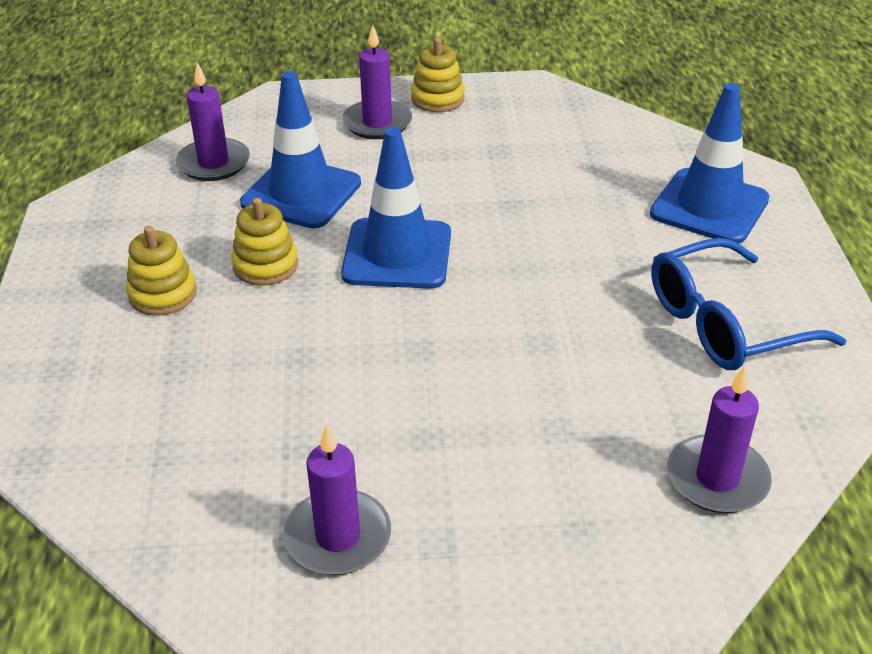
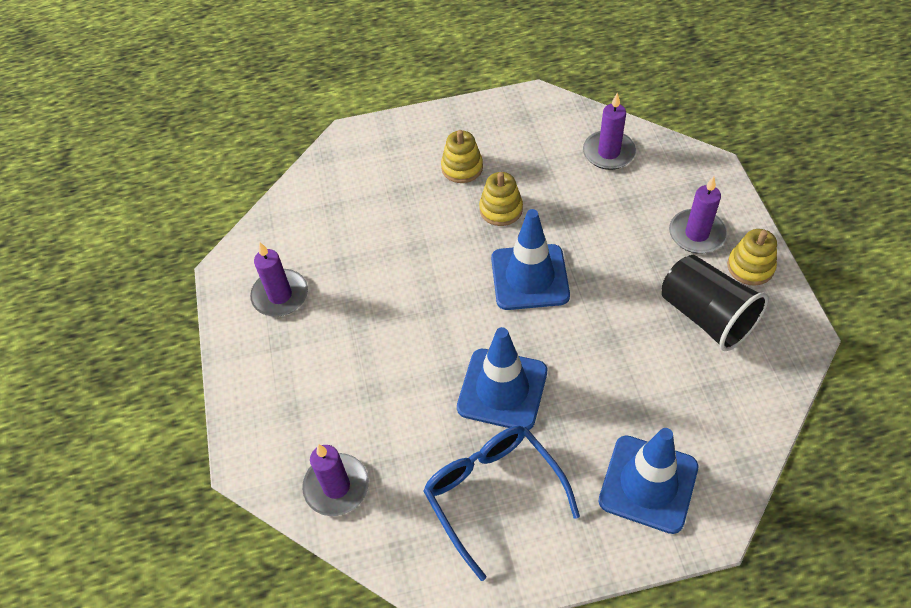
camera: 85 degrees right, 15 degrees up
blue traffic cone [240,71,361,229] -> blue traffic cone moved to [457,327,547,430]
none -> black cup [662,255,769,351]

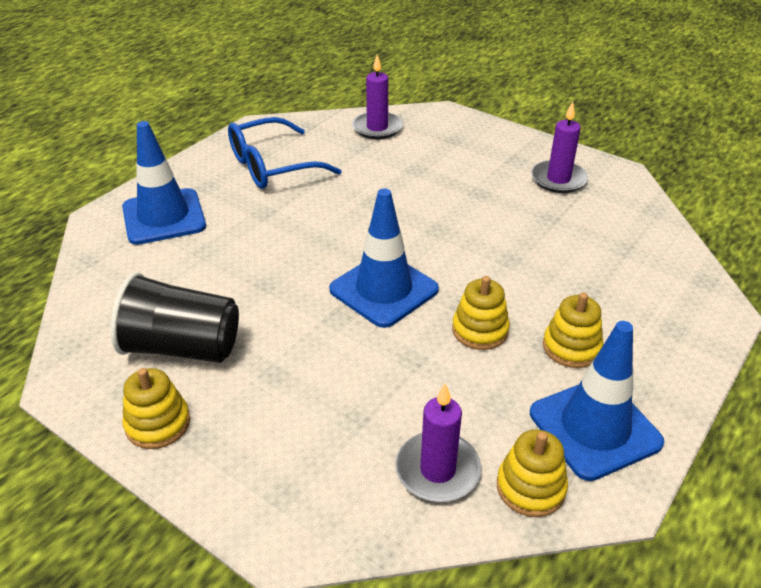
camera: 135 degrees right, 15 degrees down
blue glasses [423,426,580,581] -> blue glasses turned 135 degrees clockwise [228,117,342,189]
blue traffic cone [457,327,547,430] -> blue traffic cone moved to [530,321,665,481]
purple candle [669,176,727,253] -> none
none -> yellow stacking toy [497,430,568,517]

